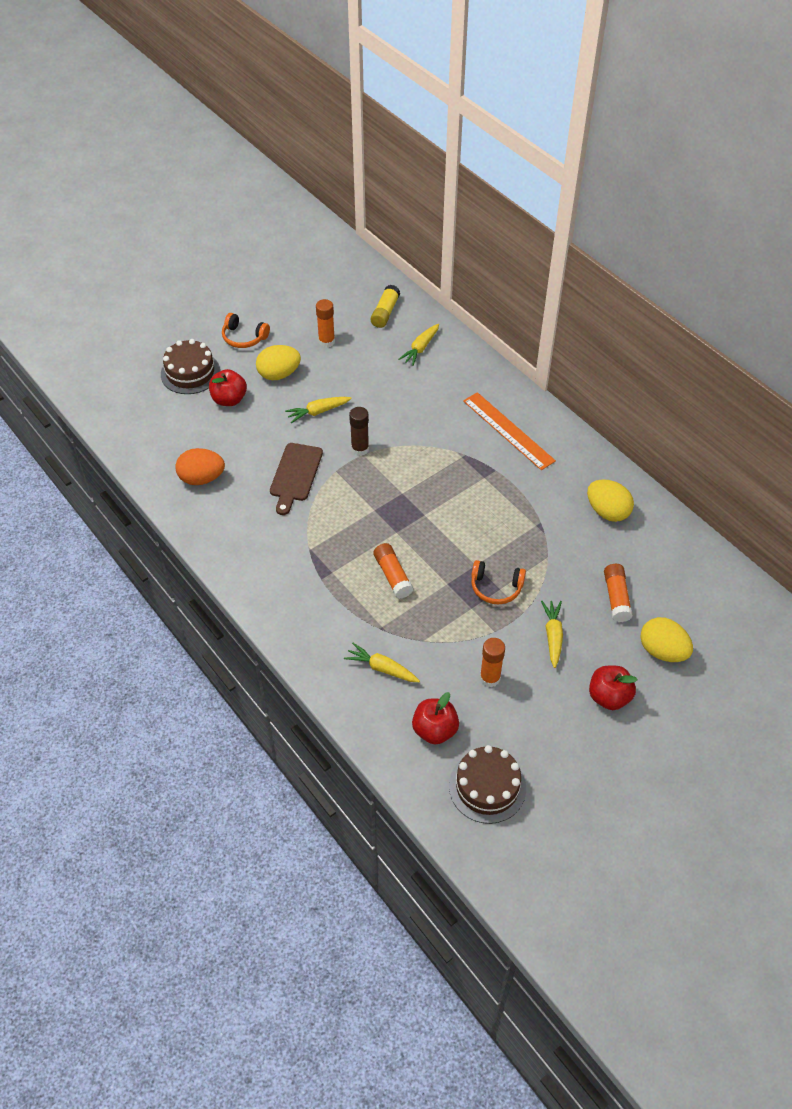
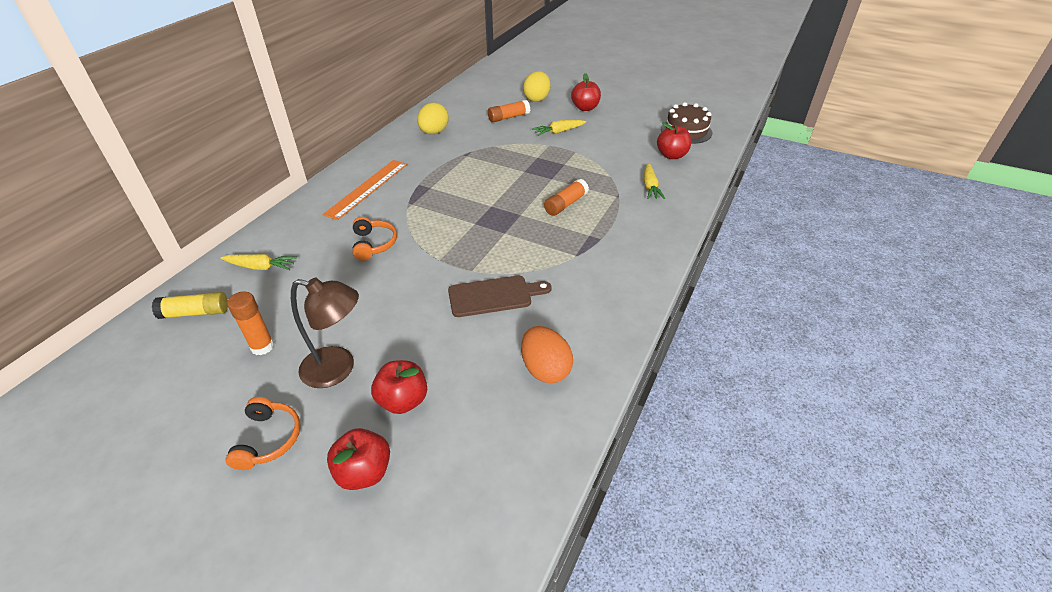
camera: 115 degrees left, 10 degrees down
brown cake [161,339,220,394] -> red apple [327,428,390,490]
yellow egg [256,345,301,380] -> brown lamp [291,278,359,388]
yellow carrot [285,397,352,423] -> none
brown glue stick [349,407,369,456] -> none
orange headphones [471,560,526,604] -> orange headphones moved to [352,217,397,261]
orange glue stick [480,638,505,687] -> none

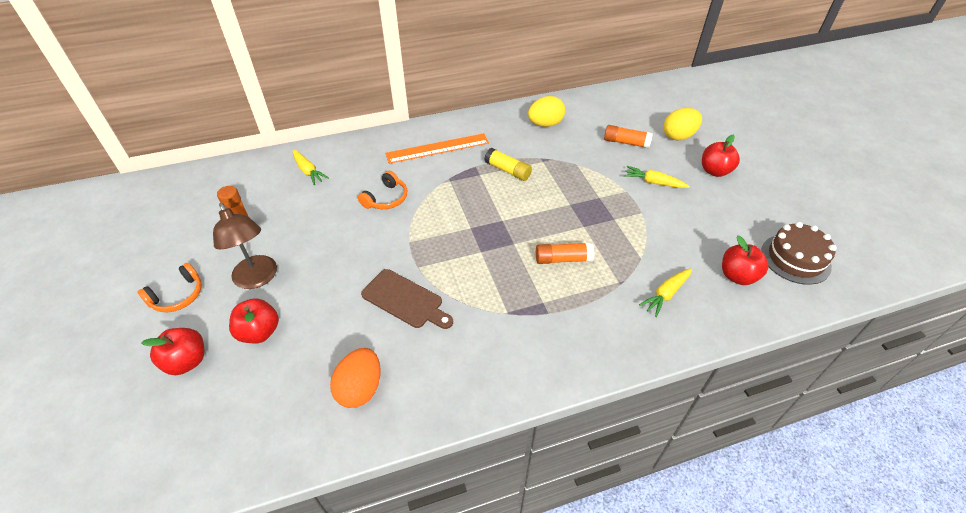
camera: 45 degrees right, 5 degrees up
yellow glue stick [152,292,228,319] -> yellow glue stick moved to [484,148,532,181]

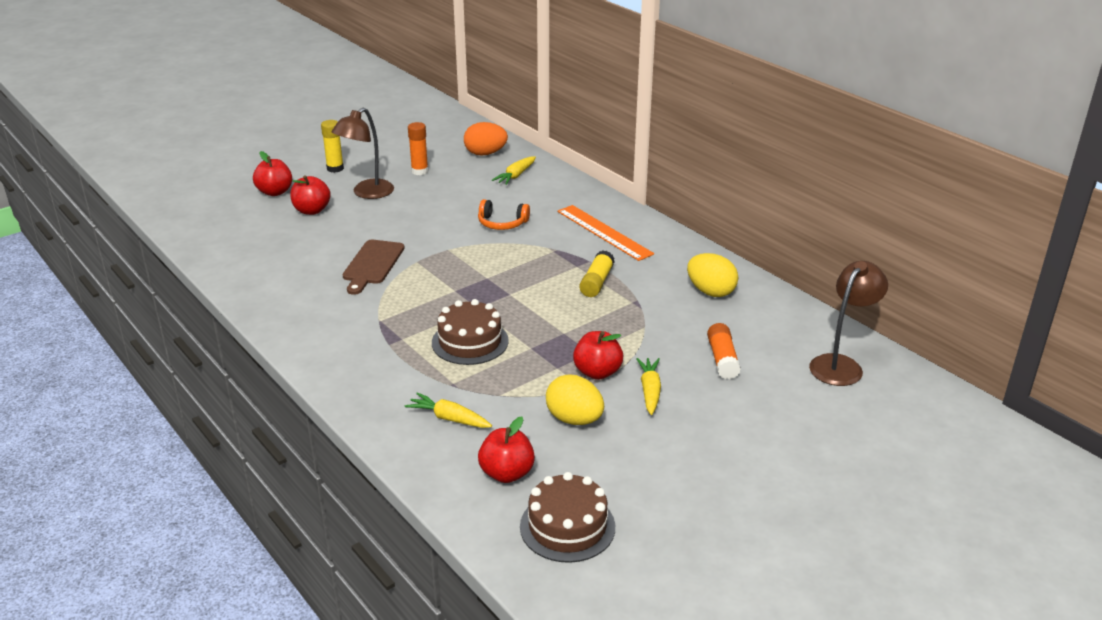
camera: 70 degrees right, 15 degrees down
orange headphones [138,263,202,312] -> yellow glue stick [321,120,344,173]
orange egg [330,348,381,408] -> orange egg moved to [464,122,508,155]
orange glue stick [536,243,594,264] -> brown cake [432,299,509,365]
yellow egg [663,108,702,141] -> yellow egg moved to [546,374,604,425]
red apple [702,135,740,177] -> red apple moved to [573,331,623,380]
none -> brown lamp [809,261,888,386]

